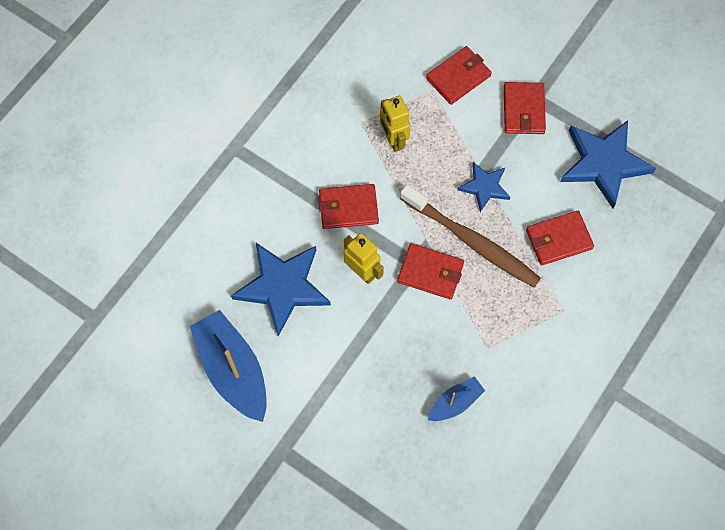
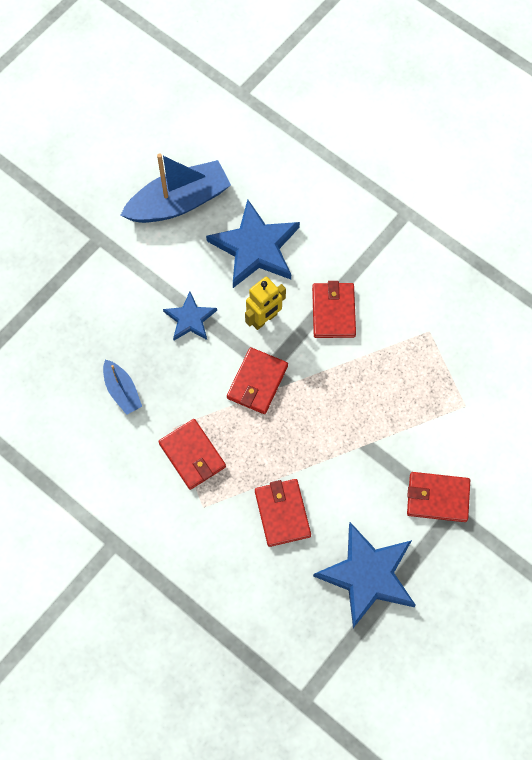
camera: 95 degrees right, 0 degrees up
yellow robot [380,96,411,152] -> none
brown toothbrush [400,185,541,288] -> none
red wallet [426,46,492,105] -> red wallet moved to [158,419,226,490]
blue star [457,162,510,212] -> blue star moved to [163,292,217,341]

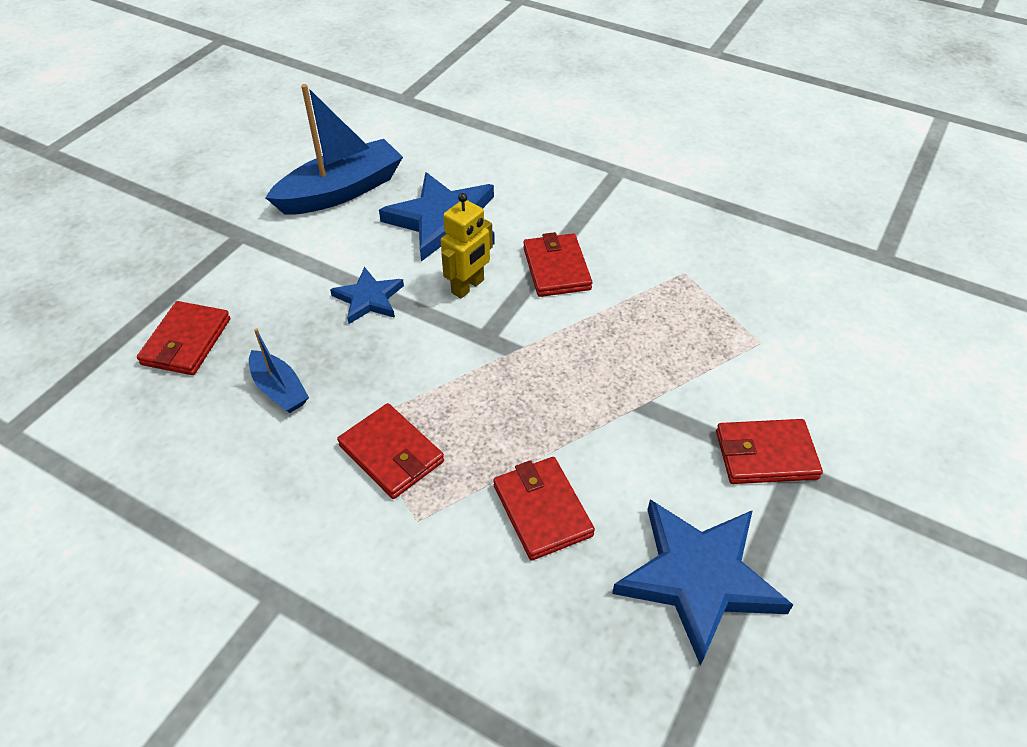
camera: 10 degrees left, 20 degrees down
red wallet [227,347,288,414] -> red wallet moved to [137,301,230,375]

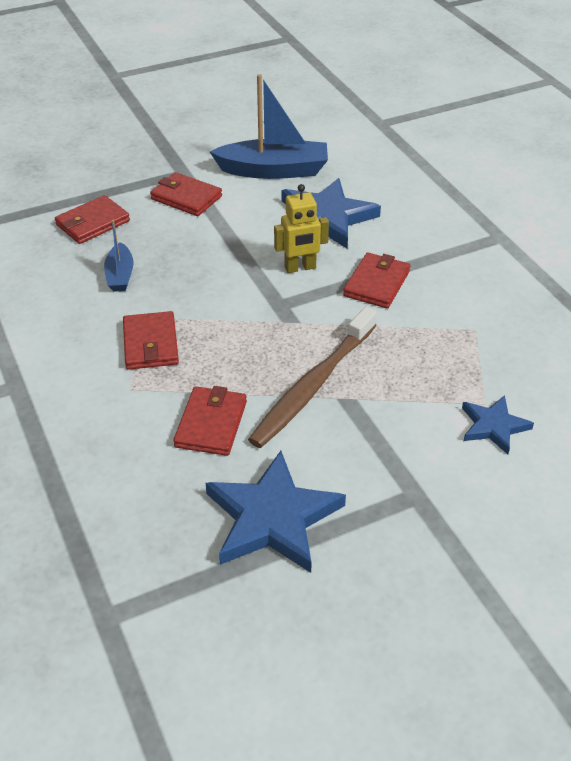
camera: 35 degrees right, 5 degrees down
blue star [330,267,404,324] -> blue star moved to [462,395,534,454]
red wallet [716,419,823,484] -> red wallet moved to [150,172,222,216]
none -> brown toothbrush [248,307,377,448]

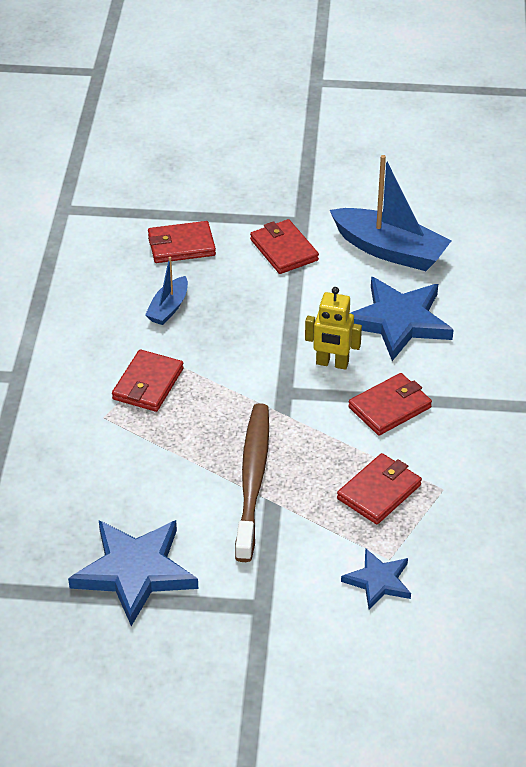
camera: 30 degrees right, 0 degrees up
red wallet [173,386,247,456] -> red wallet moved to [337,453,422,524]
brown toothbrush [248,307,377,448] -> brown toothbrush turned 120 degrees clockwise [235,403,269,562]

